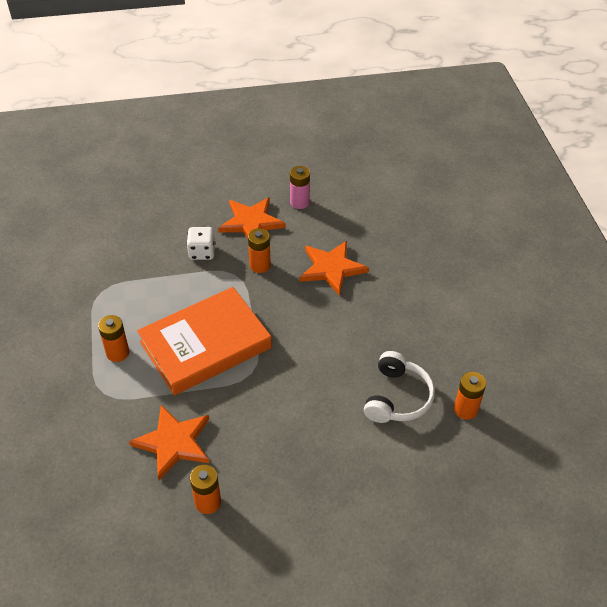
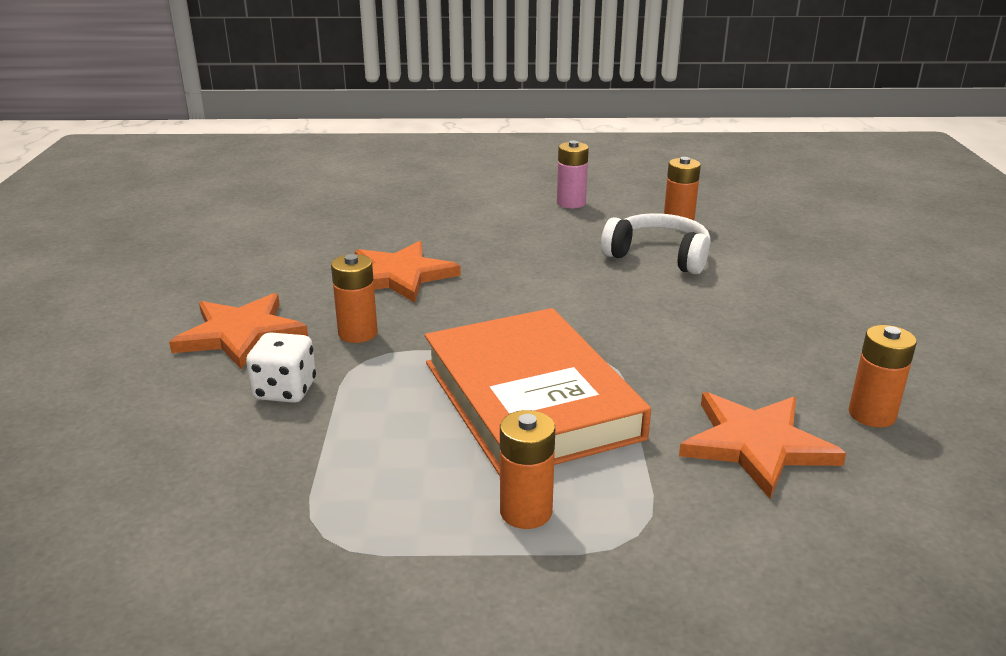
camera: 80 degrees left, 20 degrees down
pink battery [290,166,310,209] -> pink battery moved to [557,141,589,208]

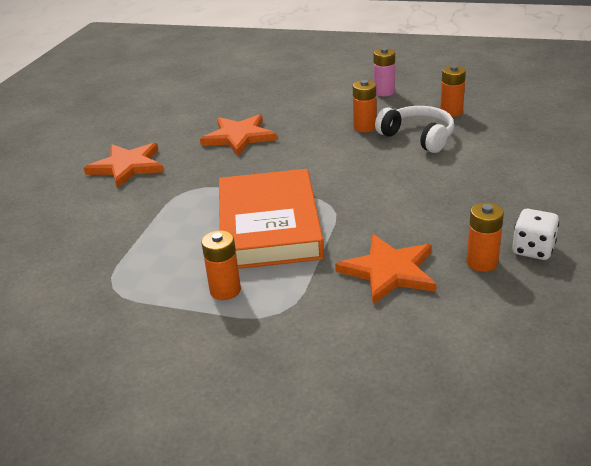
camera: 20 degrees right, 5 degrees up
white dice [246,332,316,403] -> white dice moved to [512,209,559,260]
orange battery [331,254,378,343] -> orange battery moved to [353,80,376,132]

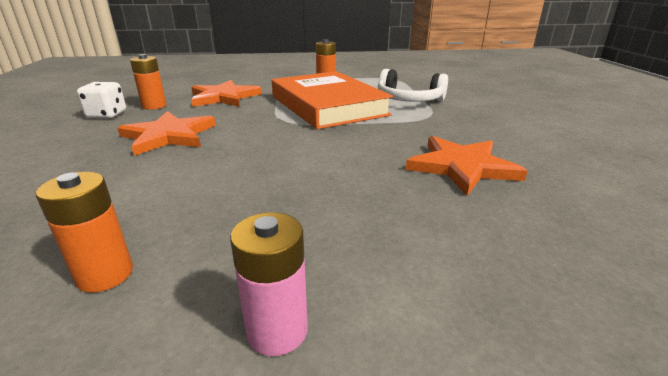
camera: 155 degrees right, 5 degrees down
orange star [84,143,164,188] -> orange star moved to [117,111,216,156]
orange battery [353,80,376,132] -> none
white headphones [375,106,454,153] -> white headphones moved to [378,69,448,102]

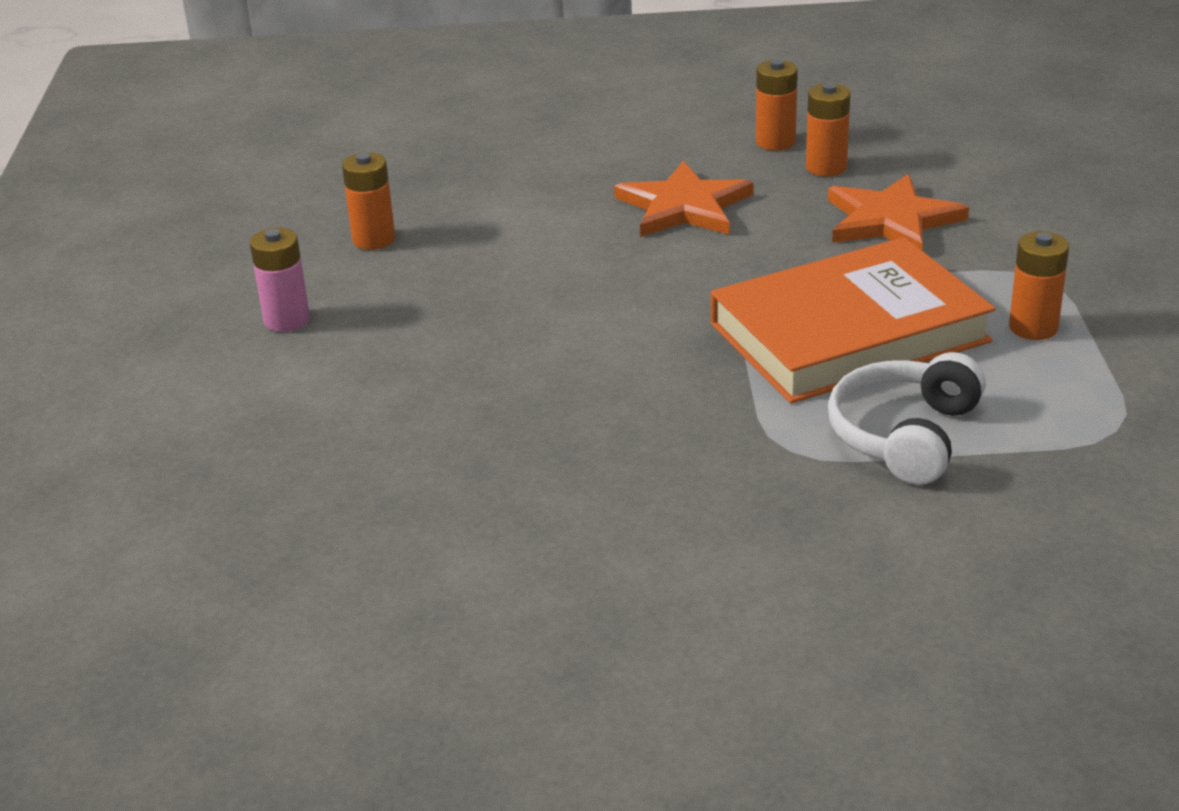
camera: 95 degrees right, 5 degrees up
white dice [77,82,126,119] -> orange battery [756,59,798,151]
orange star [406,136,527,196] -> none

